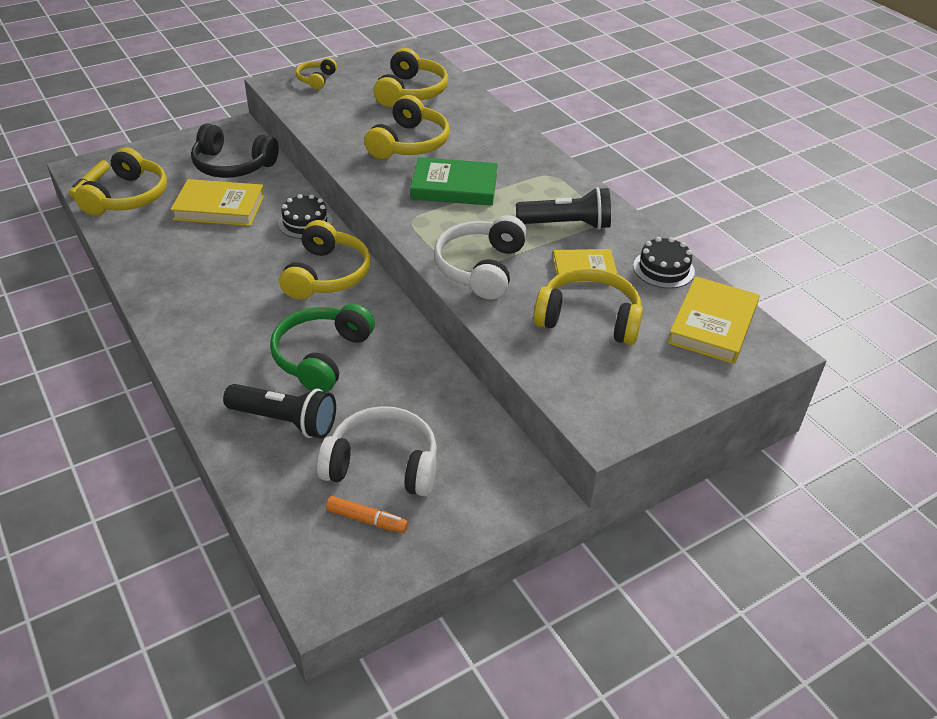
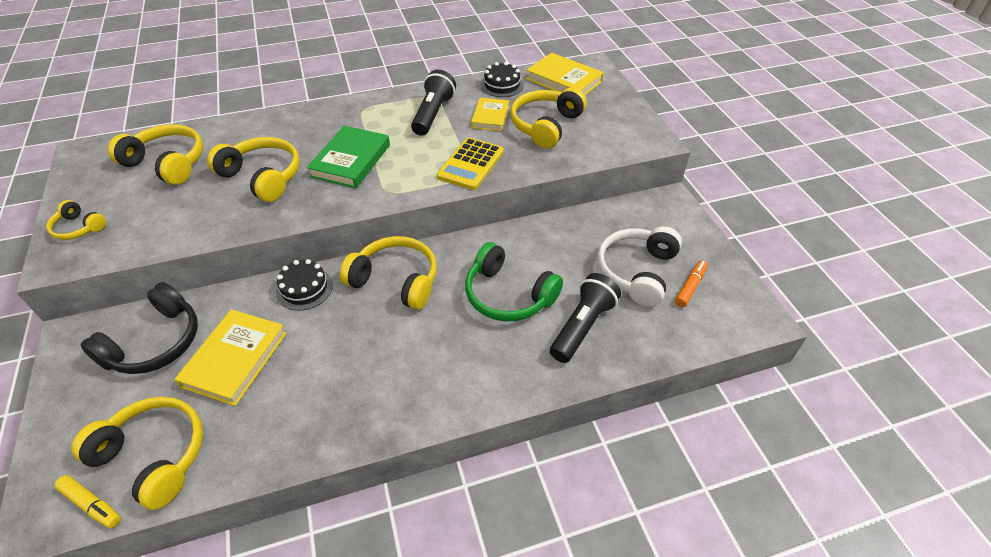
camera: 75 degrees left, 5 degrees up
white headphones [434,215,527,300] -> yellow calculator [437,137,504,190]

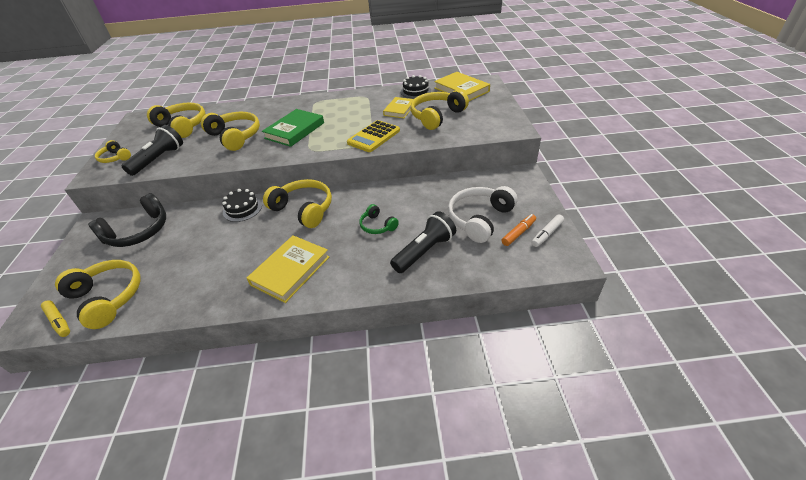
camera: 15 degrees right, 5 degrees down
yellow book [174,309,287,406] -> yellow book moved to [247,235,329,303]
black flashlight [411,70,456,136] -> black flashlight moved to [122,125,183,176]
green headphones [465,242,563,321] -> green headphones [359,204,399,234], size x0.55
none -> white marker [531,214,564,247]

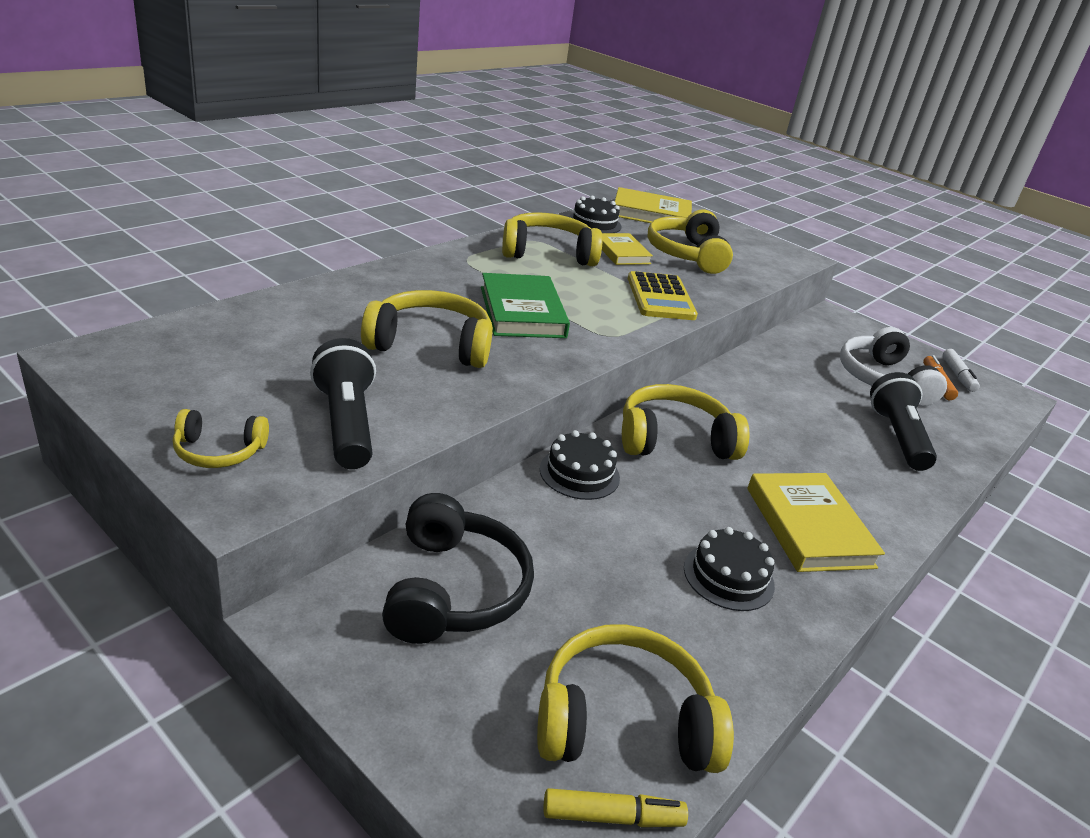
camera: 50 degrees left, 10 degrees down
yellow headphones [147,103,206,138] -> yellow headphones moved to [502,212,603,266]
green headphones [359,204,399,234] -> none
none -> black cake [684,527,775,611]

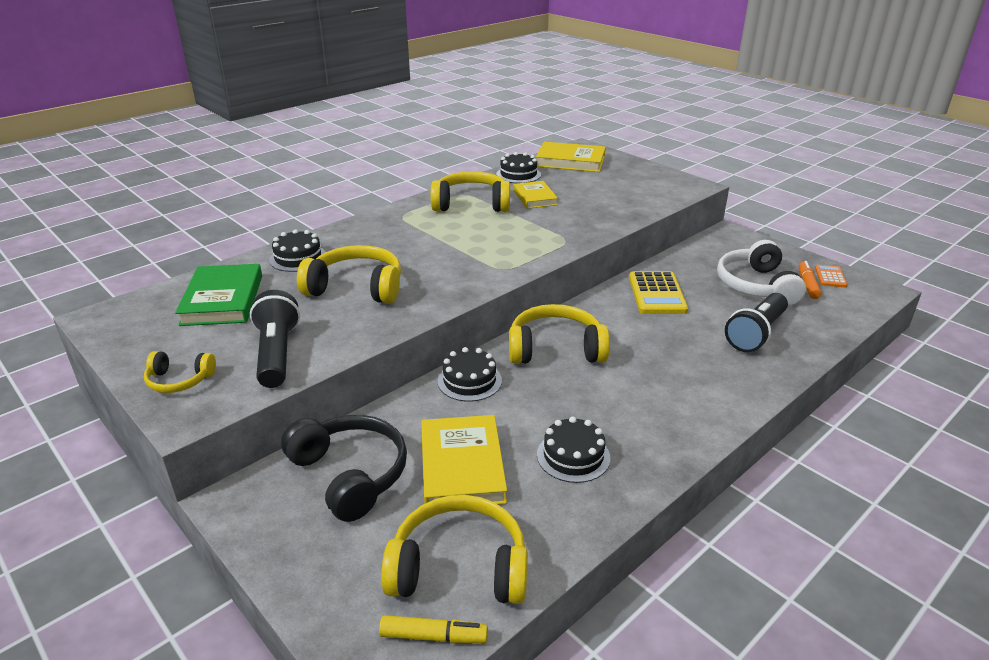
camera: 10 degrees right, 0 degrees up
black headphones [382,493,534,644] -> black headphones turned 45 degrees counterclockwise [281,415,407,522]
green book [481,273,570,338] -> green book moved to [175,264,262,326]
yellow calculator [628,271,698,320] -> yellow calculator moved to [629,271,688,314]
yellow headphones [647,210,733,274] -> none
yellow book [748,473,885,572] -> yellow book moved to [421,415,507,505]
black flashlight [870,372,937,471] -> black flashlight turned 150 degrees counterclockwise [725,293,788,352]
white marker [943,349,980,392] -> orange calculator [815,264,847,287]
none -> black cake [269,229,326,272]

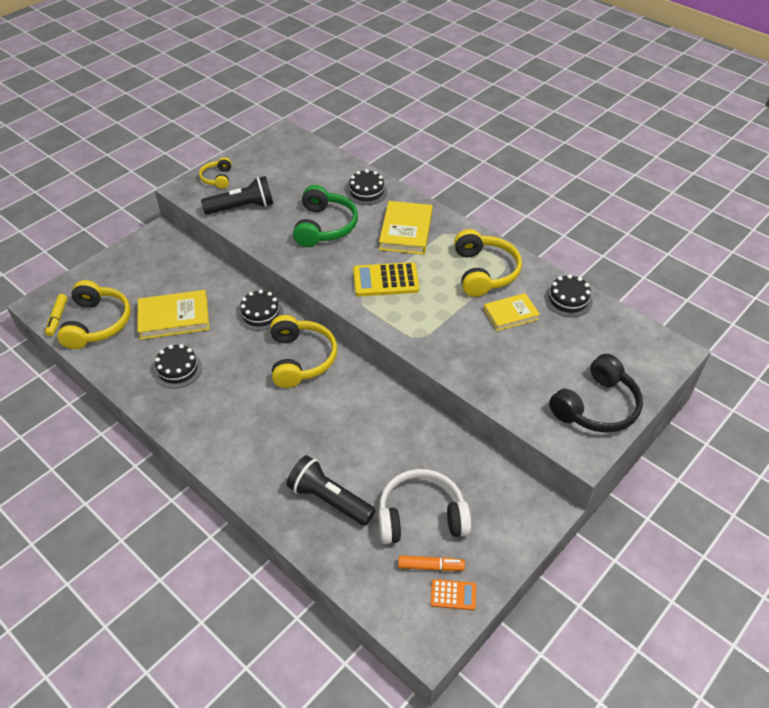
camera: 85 degrees right, 15 degrees up
green book [175,264,262,326] -> none
black headphones [281,415,407,522] -> black headphones moved to [549,354,643,433]
yellow headphones [297,245,401,304] -> green headphones [293,185,358,247]
yellow book [536,142,606,172] -> yellow book moved to [379,201,433,255]
yellow calculator [629,271,688,314] -> yellow calculator moved to [353,262,419,296]

